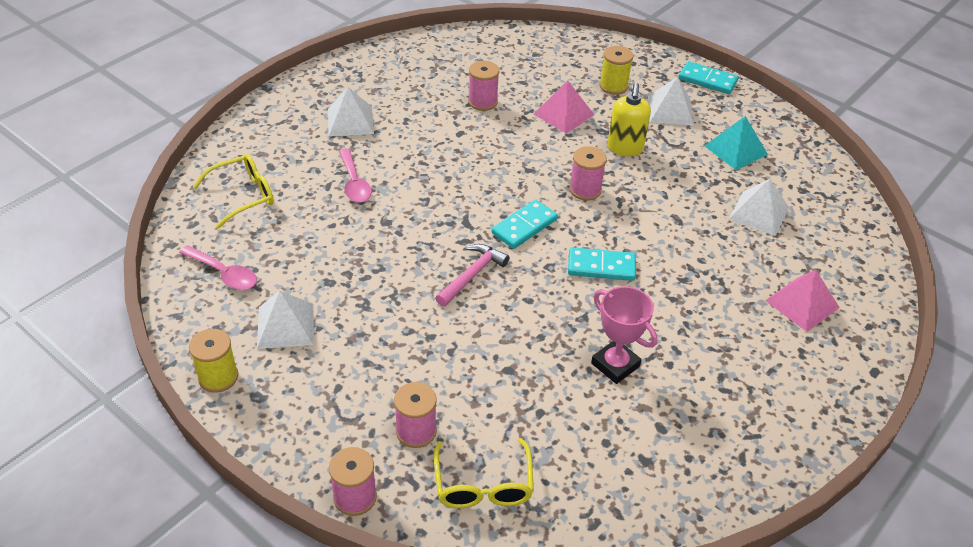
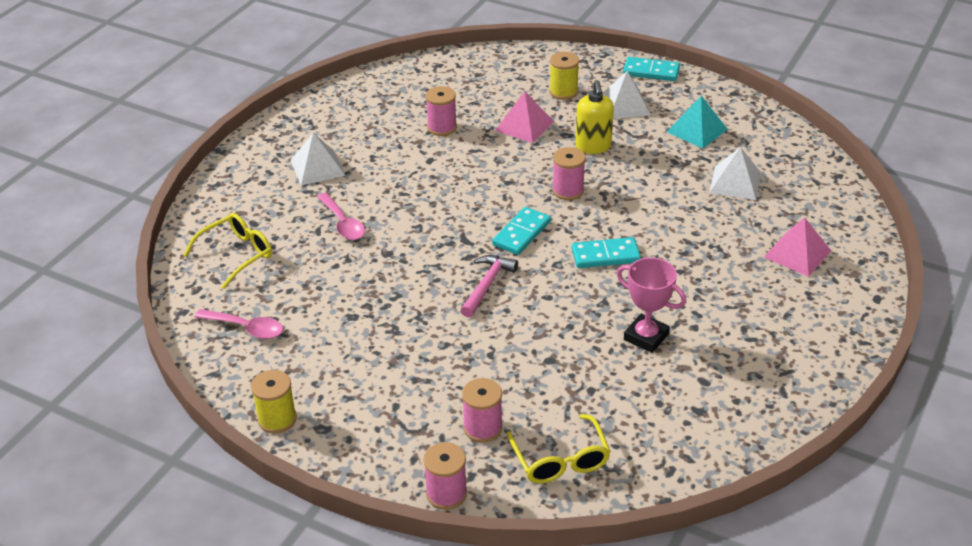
camera: 10 degrees left, 5 degrees down
white pyramid [257,291,313,349] -> none

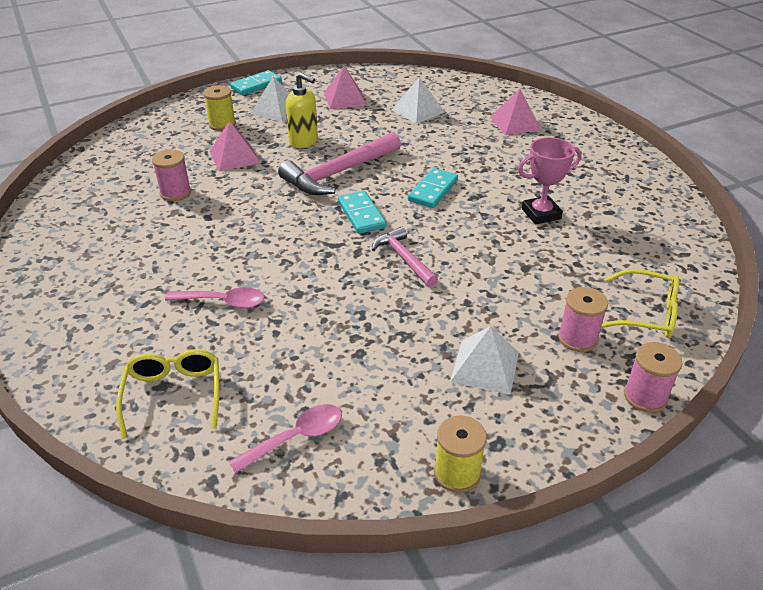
camera: 55 degrees left, 0 degrees up
white pyramid [291,133,345,185] -> white pyramid moved to [450,326,519,395]
pink spool [552,147,586,200] -> pink hammer [278,132,401,195]
turquoise pyramid [667,96,728,149] -> pink pyramid [324,66,367,109]

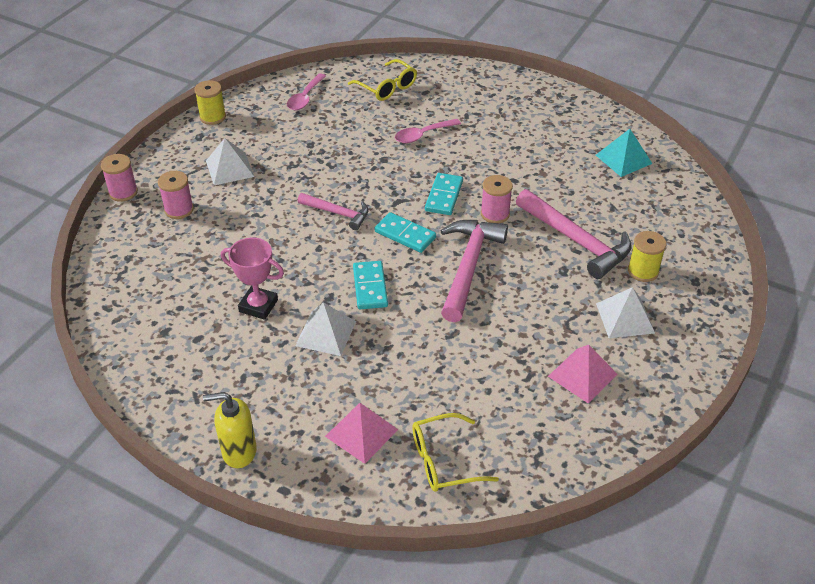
camera: 145 degrees right, 5 degrees up
pink spool [152,149,191,201] -> pink spool moved to [481,175,513,223]
pink pyramid [209,121,261,172] -> pink hammer [516,189,631,279]
turquoise domino [230,70,282,96] -> turquoise domino moved to [425,173,463,215]
yellow soap dispenser [286,73,318,148] -> yellow soap dispenser moved to [203,392,257,468]
white pyramid [392,77,445,124] -> white pyramid moved to [295,302,356,356]
pink trophy [518,137,582,225] -> pink trophy turned 75 degrees clockwise [221,238,284,320]
yellow glasses [601,269,679,338] -> yellow glasses moved to [412,413,499,492]
none -> turquoise pyramid [596,129,652,177]

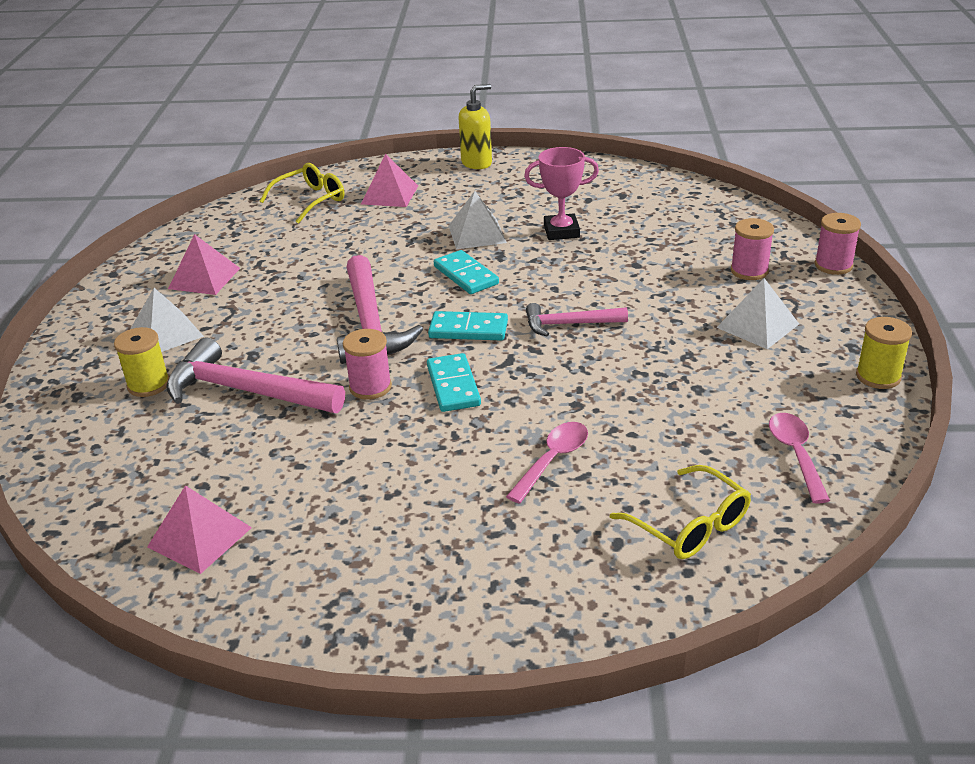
camera: 155 degrees right, 10 degrees down
yellow glasses [348,59,417,101] -> yellow glasses turned 150 degrees counterclockwise [610,465,751,559]
turquoise pyramid [596,129,652,177] -> pink pyramid [147,485,252,574]

